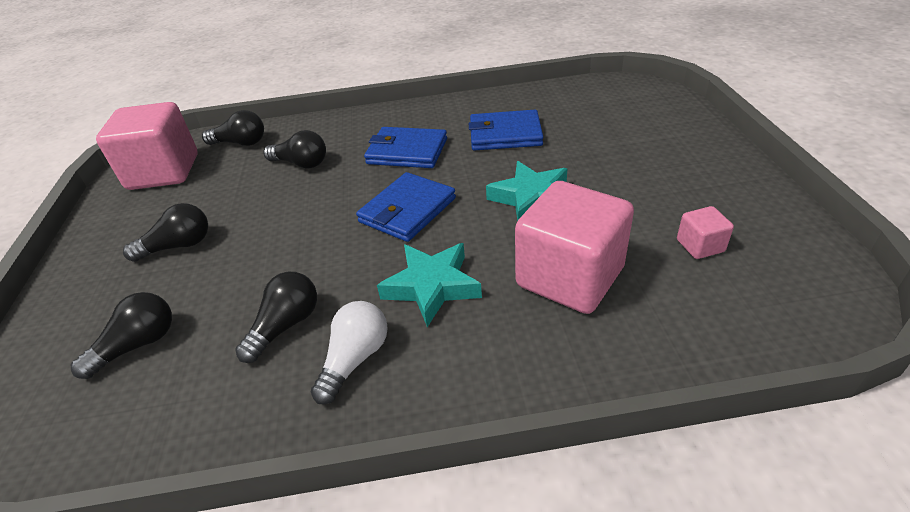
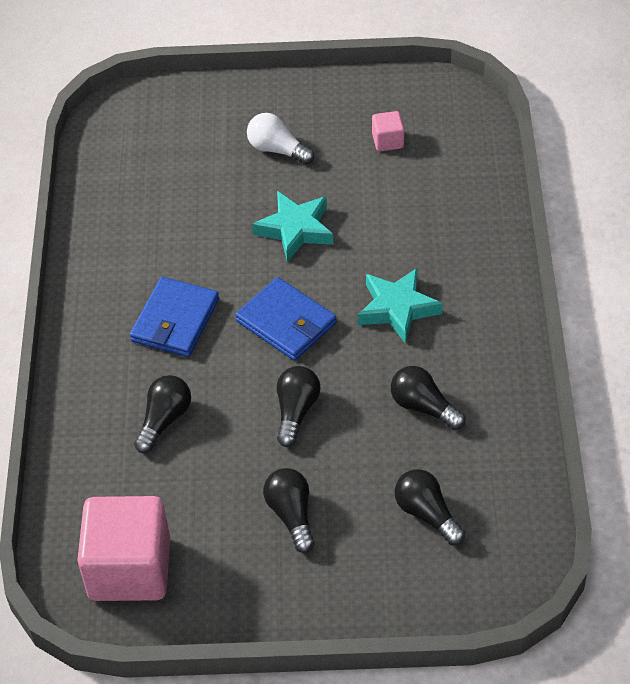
camera: 85 degrees left, 10 degrees up
black light bulb [202,110,264,146] -> black light bulb moved to [277,366,321,447]
white light bulb [311,301,388,405] -> white light bulb moved to [247,113,315,165]
blue wallet [469,110,543,151] -> none
pink cube [515,181,634,314] -> none

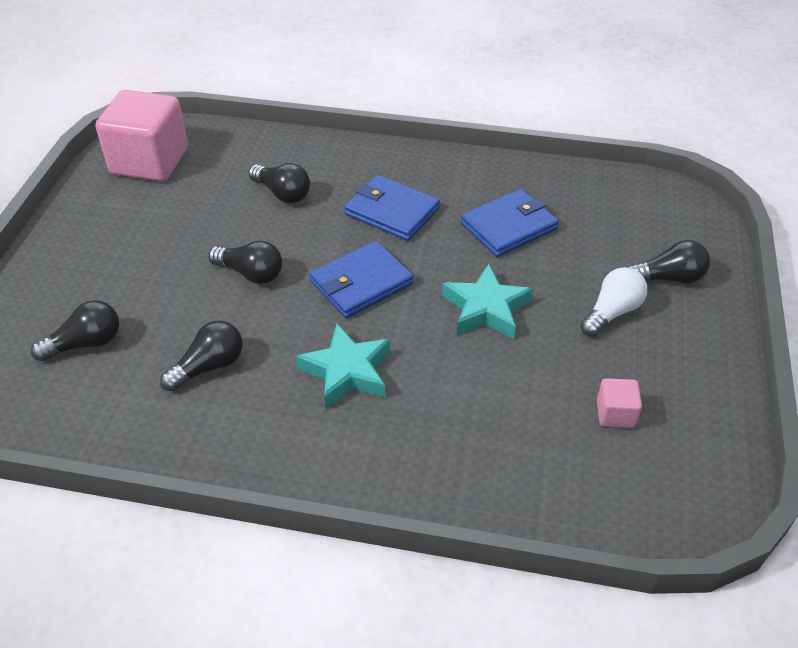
camera: 100 degrees right, 5 degrees down
black light bulb [263,468,315,553] -> black light bulb moved to [627,240,710,283]
none -> blue wallet [460,189,559,257]

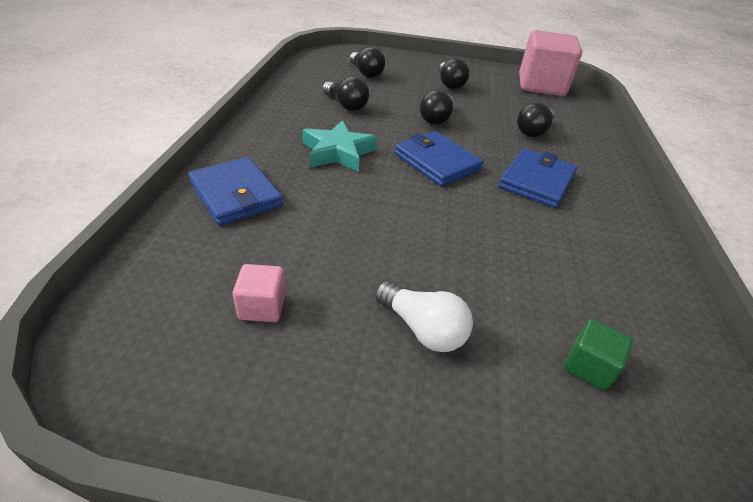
camera: 85 degrees right, 5 degrees down
turquoise star [442,264,533,339] -> none
blue wallet [460,189,559,257] -> blue wallet moved to [188,157,283,226]
black light bulb [627,240,710,283] -> black light bulb moved to [439,58,469,89]
none -> green cube [564,319,633,391]

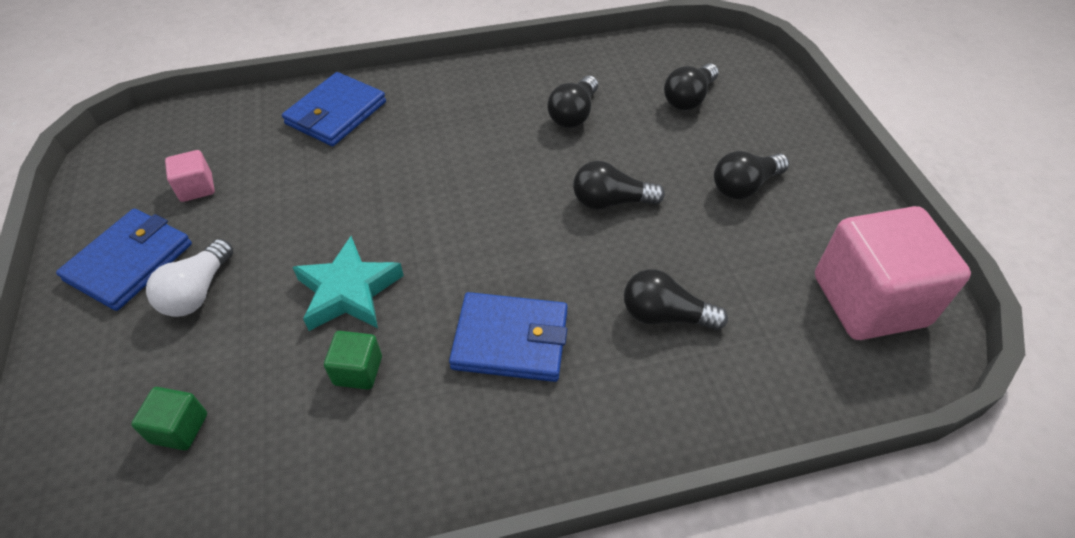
camera: 70 degrees right, 10 degrees up
turquoise star [302,120,377,172] -> turquoise star moved to [293,236,404,331]
blue wallet [394,131,484,187] -> blue wallet moved to [56,209,192,311]
none -> green cube [324,331,382,390]

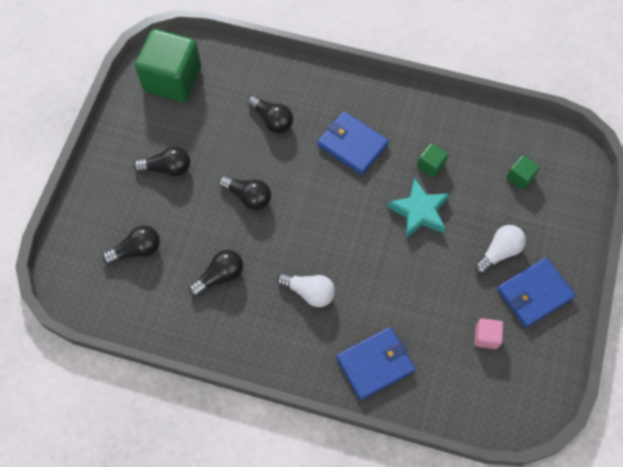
camera: 150 degrees left, 15 degrees up
pink cube [815,206,971,340] -> green cube [135,29,201,102]
none -> white light bulb [277,272,335,307]

